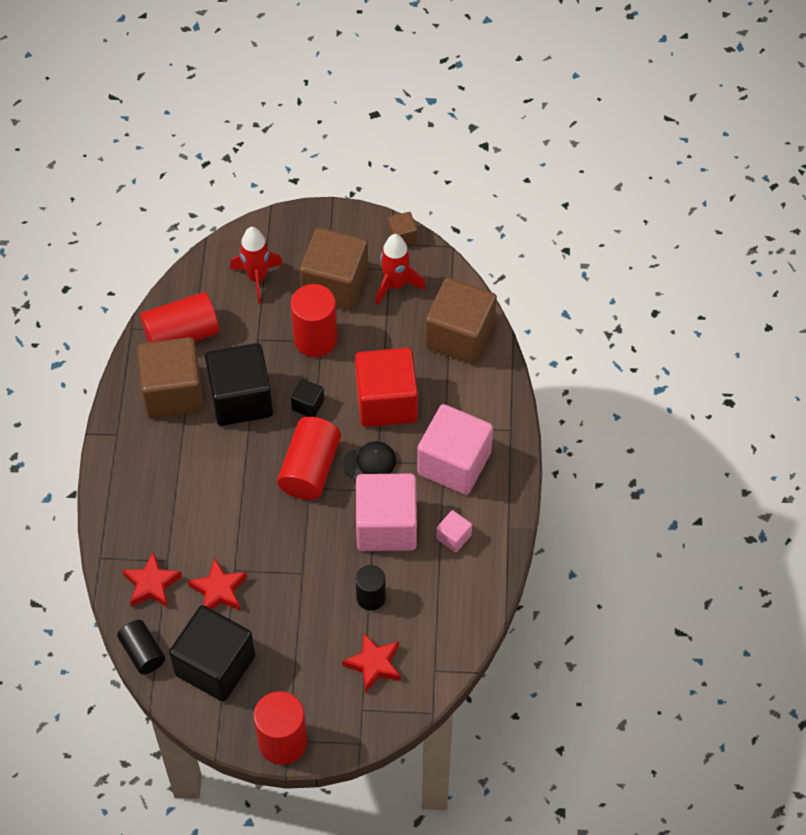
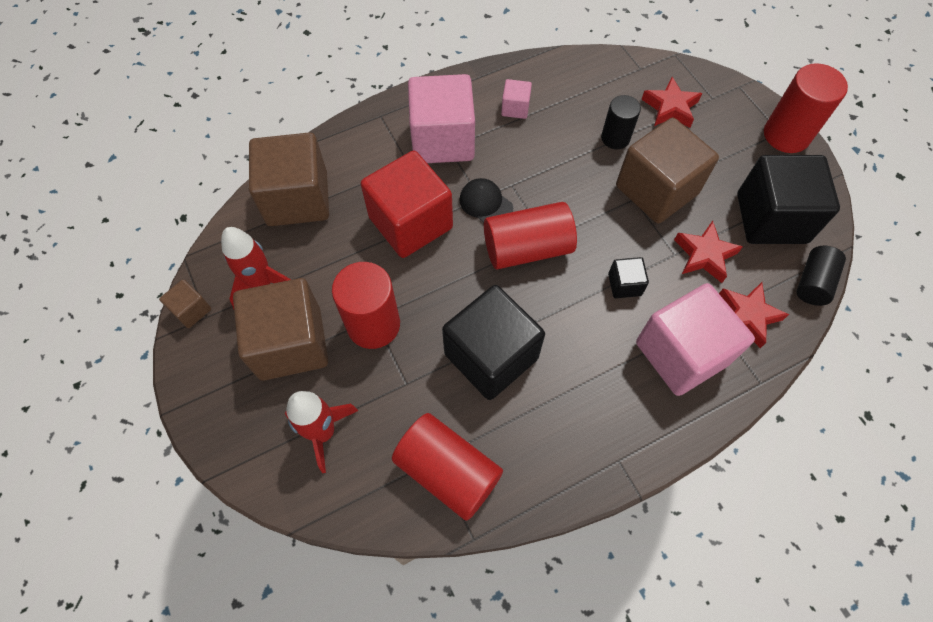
camera: 120 degrees left, 5 degrees up
brown cube [137,337,204,418] -> brown cube moved to [616,118,719,224]
black cube [291,379,324,417] -> black cube moved to [608,257,649,298]
pink cube [356,474,417,551] -> pink cube moved to [636,283,755,396]

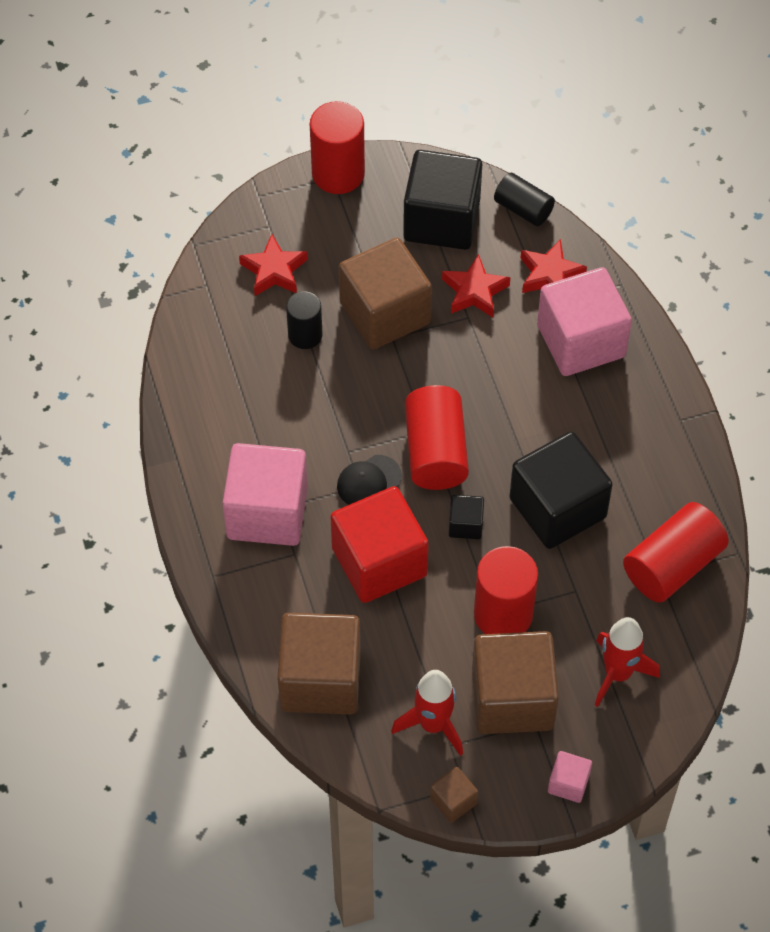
camera: 80 degrees left, 5 degrees down
pink cube [501,79,532,119] -> pink cube moved to [548,751,592,803]
black cube [608,257,649,298] -> black cube moved to [449,495,484,539]

